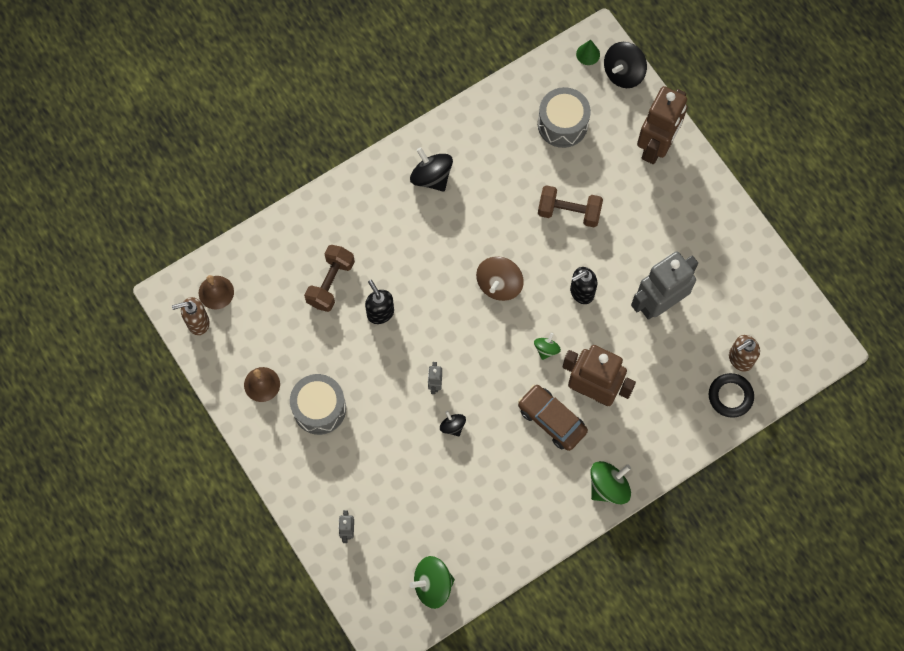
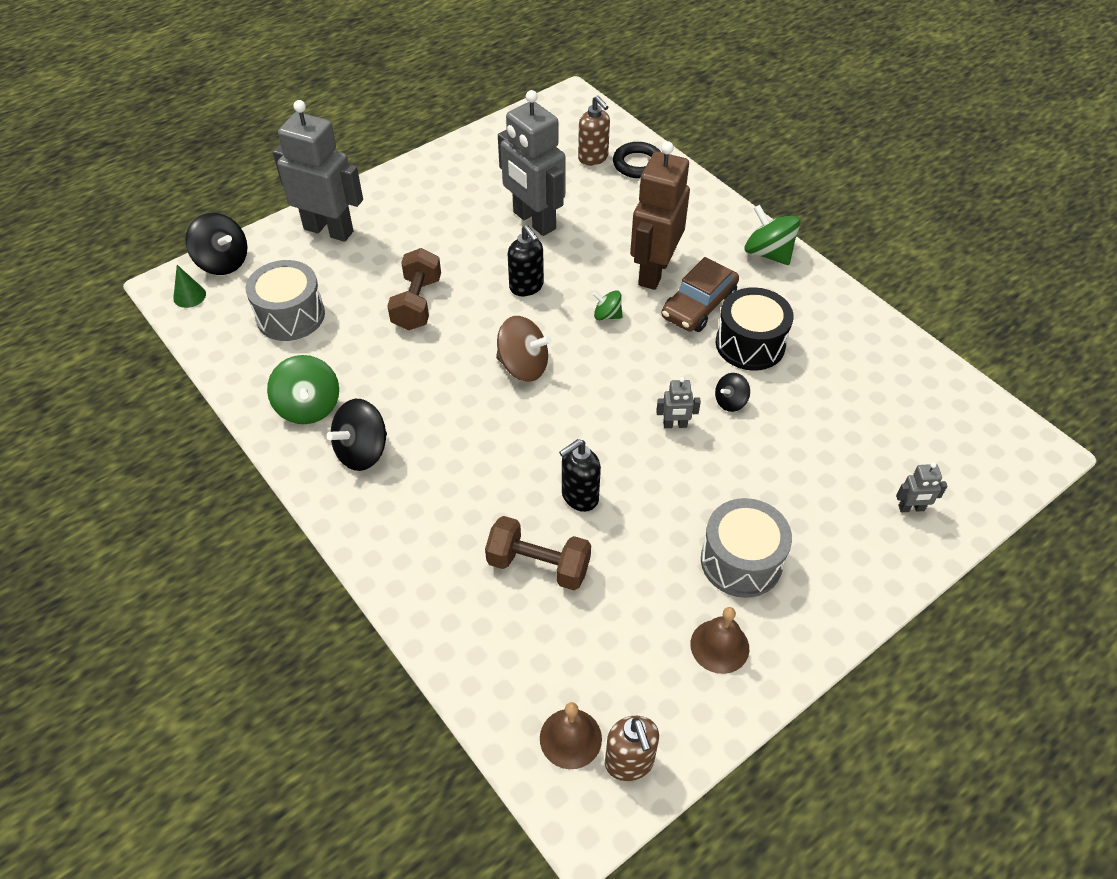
camera: 95 degrees left, 20 degrees down
green spinning top [410,556,455,609] -> green spinning top moved to [267,355,339,424]
brown robot [637,86,688,164] -> grey robot [273,100,363,242]
none -> black drum [716,287,794,371]

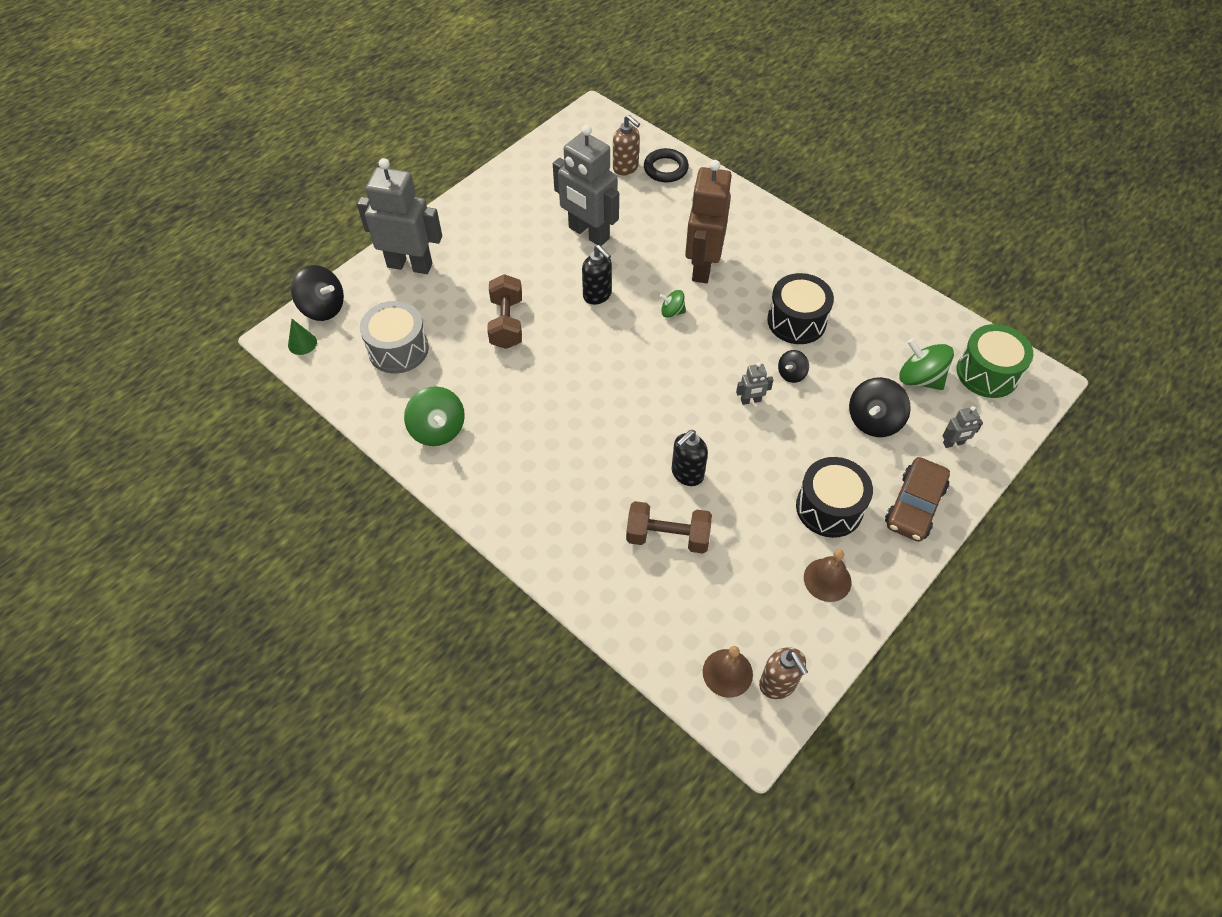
camera: 10 degrees left, 5 degrees up
black spinning top [327,399,387,471] -> black spinning top moved to [849,377,911,437]
brown spinning top [496,316,551,382] -> none
brown car [661,257,739,332] -> brown car moved to [885,457,950,542]
grey drum [701,498,792,598] -> black drum [796,457,873,538]
green spinning top [745,205,801,265] -> green spinning top moved to [899,339,954,390]
none -> green drum [957,324,1033,398]

